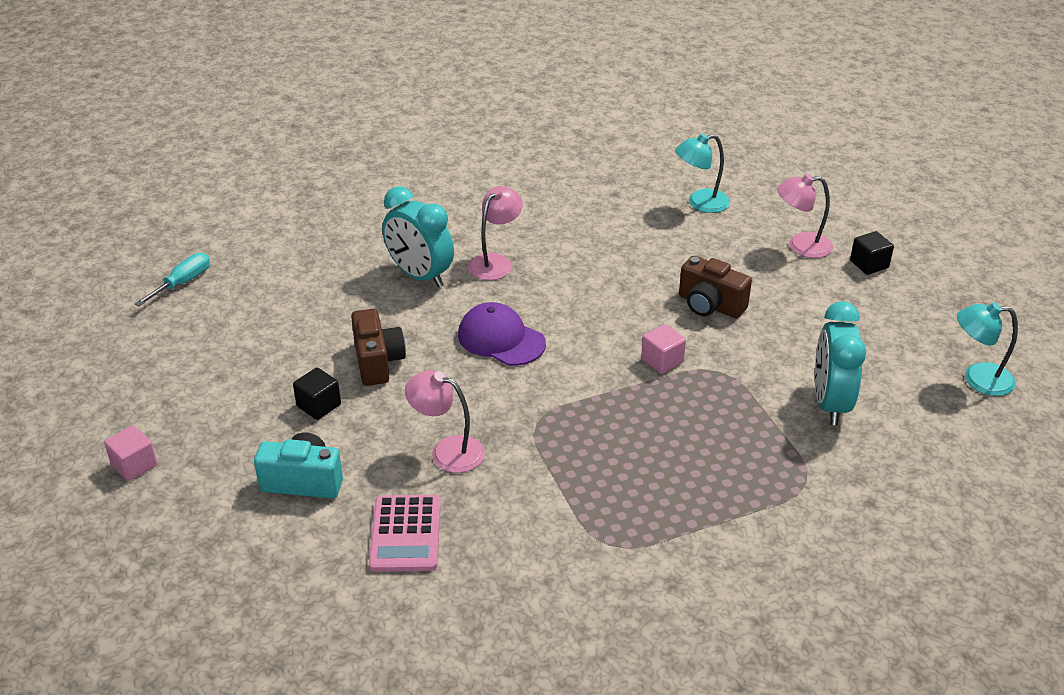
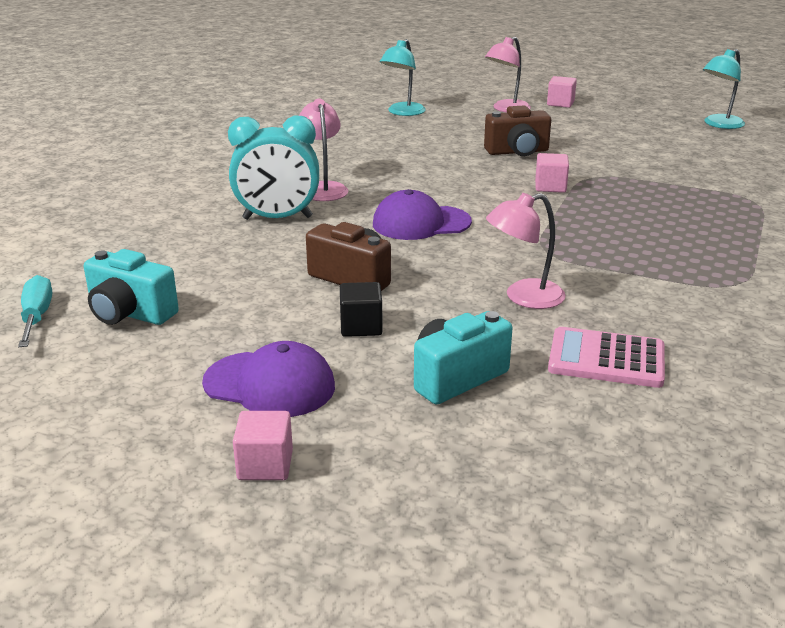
camera: 45 degrees left, 10 degrees down
pink calculator [369,495,441,572] -> pink calculator turned 150 degrees clockwise [548,327,665,388]
turquoise clock [815,301,866,425] -> none
black cube [850,231,894,275] -> pink cube [547,76,577,108]
none -> turquoise camera [84,249,179,325]
none -> purple cap [202,341,335,417]

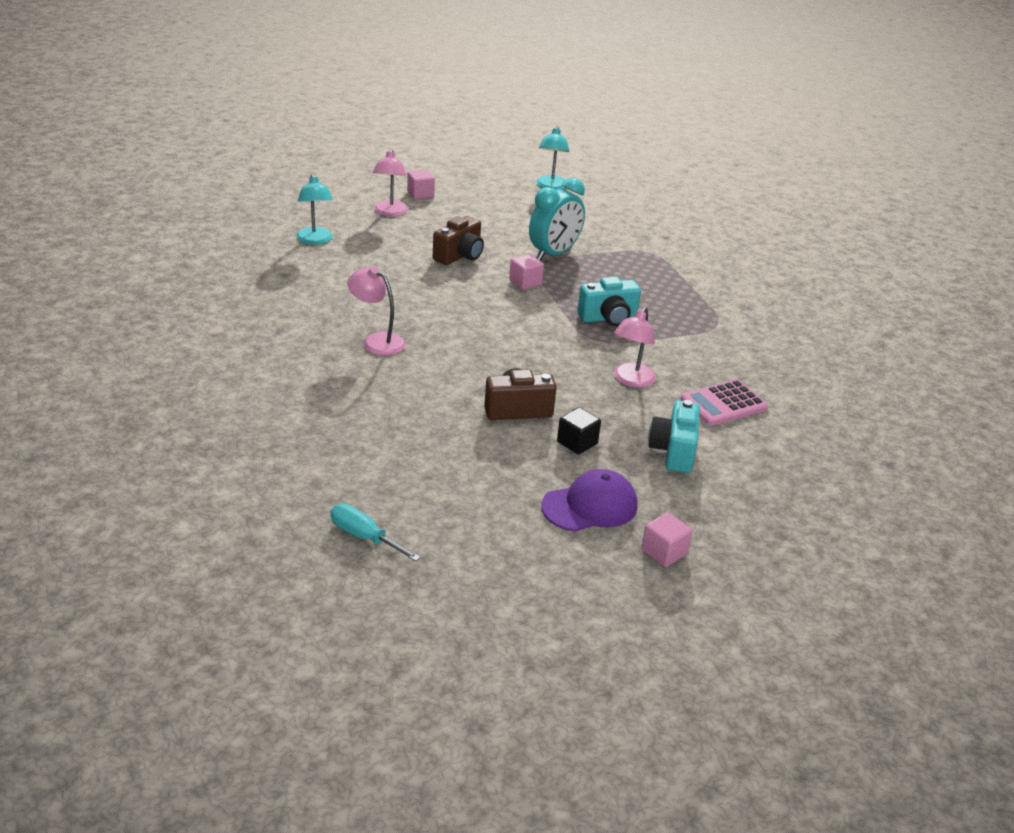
camera: 45 degrees left, 5 degrees up
turquoise camera [84,249,179,325] -> turquoise camera moved to [577,277,641,326]
turquoise clock [228,116,319,220] -> turquoise clock moved to [529,178,585,261]
purple cap [373,189,472,240] -> none

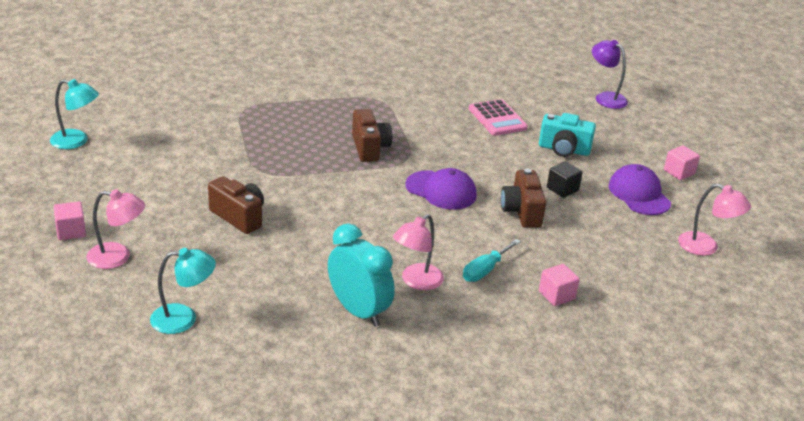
camera: 85 degrees left, 0 degrees up
turquoise screwdriver [331,504,421,561] -> turquoise screwdriver moved to [463,239,521,282]
pink cube [509,254,544,290] -> pink cube moved to [539,264,580,306]
turquoise clock [529,178,585,261] -> turquoise clock moved to [328,223,395,327]
turquoise camera [577,277,641,326] -> brown camera [352,109,392,162]
pink lamp [614,307,656,388] -> pink lamp moved to [678,184,751,256]
none -> purple cap [405,168,477,210]
none -> purple lamp [592,40,628,109]

